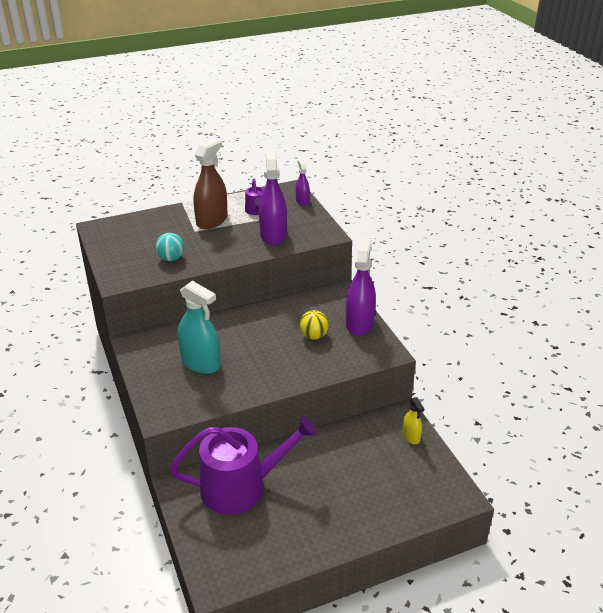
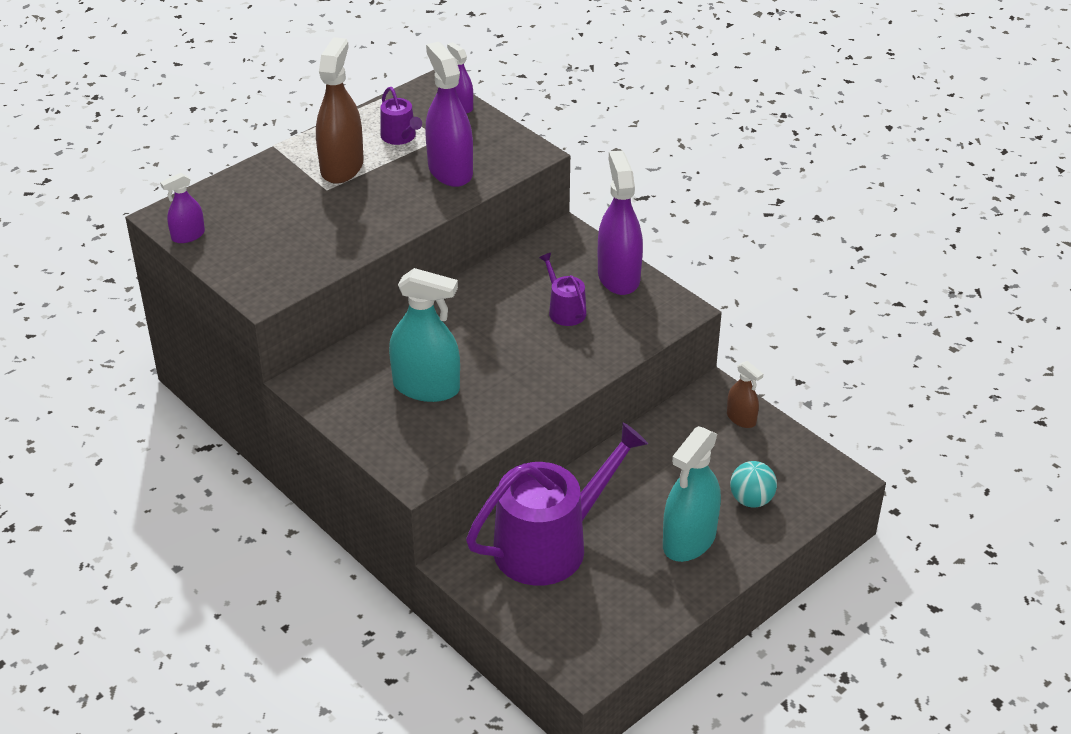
camera: 20 degrees left, 5 degrees up
turquoise ball [155,233,184,261] -> turquoise ball moved to [730,461,777,508]
yellow ball [299,310,329,340] -> purple watering can [539,253,586,326]
yellow spray bottle [403,397,424,444] -> brown spray bottle [727,361,763,428]
none -> purple spray bottle [160,173,205,243]
none -> turquoise spray bottle [663,426,721,562]

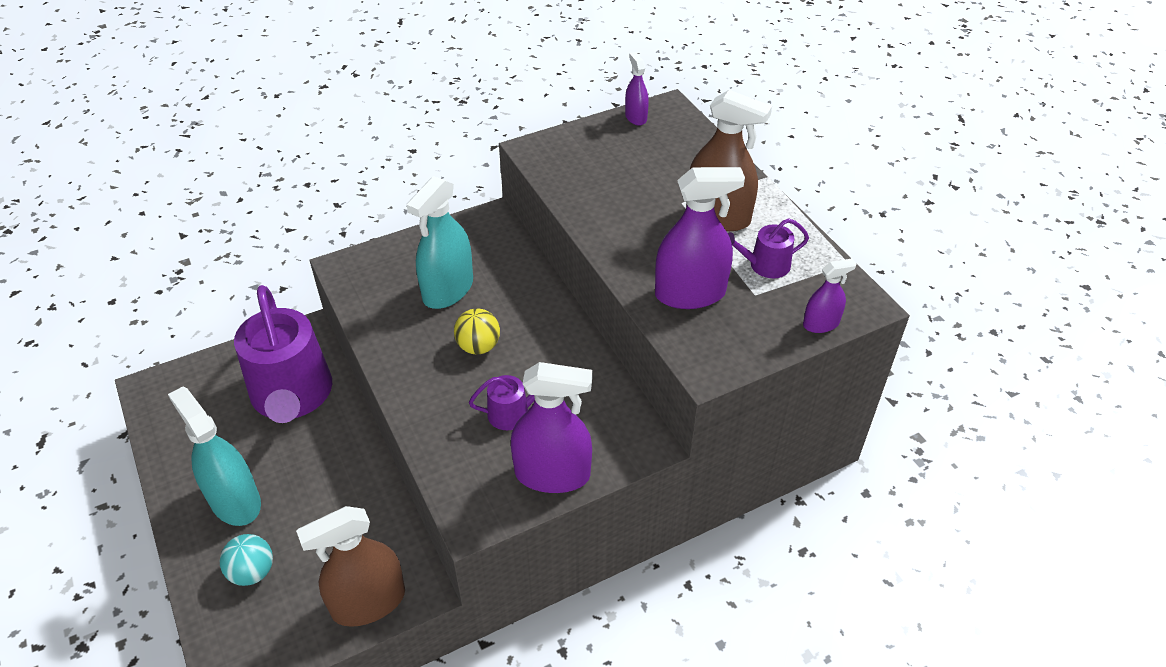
camera: 105 degrees right, 5 degrees up
brown spray bottle [727,361,763,428] -> brown spray bottle [296,506,405,627], size x1.90
none -> yellow ball [454,309,500,354]

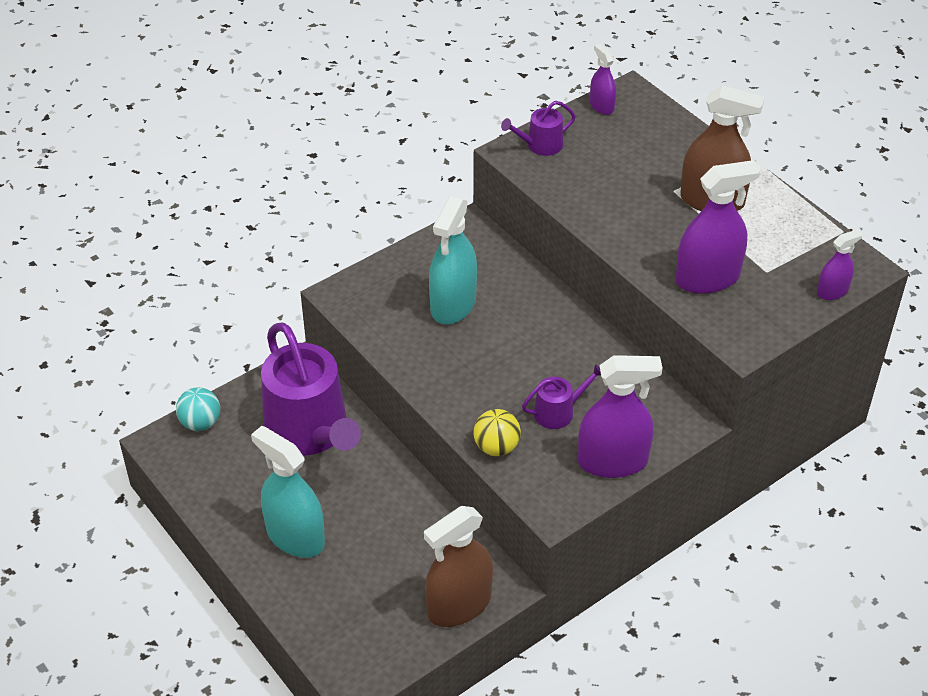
camera: 10 degrees left, 0 degrees up
turquoise ball [220,534,273,586] -> turquoise ball moved to [176,387,220,431]
yellow ball [454,309,500,354] -> yellow ball moved to [473,409,521,456]
purple watering can [728,218,809,278] -> purple watering can moved to [501,101,576,156]

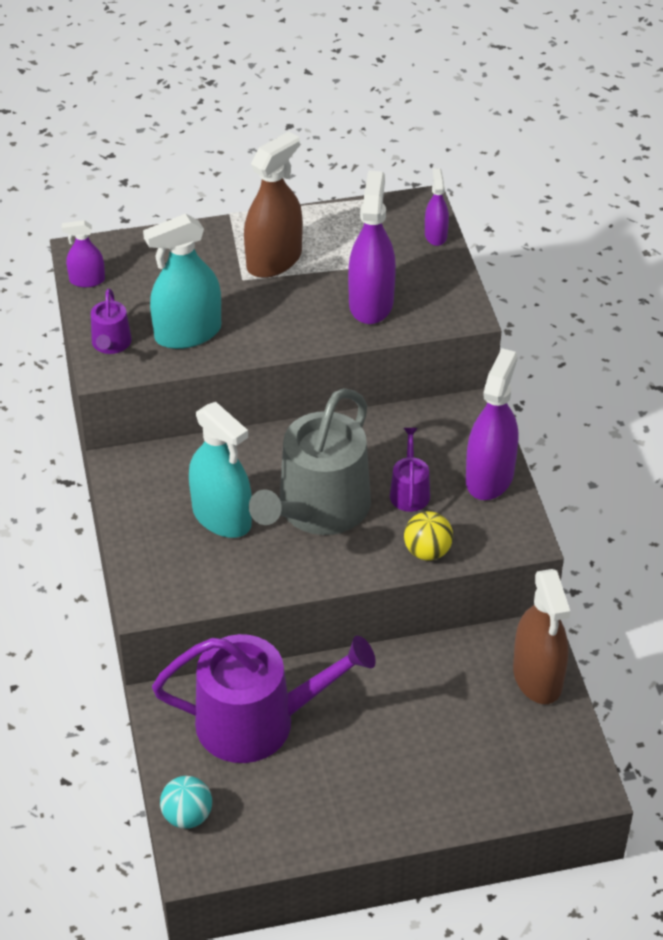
camera: 65 degrees left, 0 degrees up
turquoise spray bottle [251,426,325,558] -> turquoise spray bottle moved to [143,214,221,349]
none -> grey watering can [249,388,371,535]

